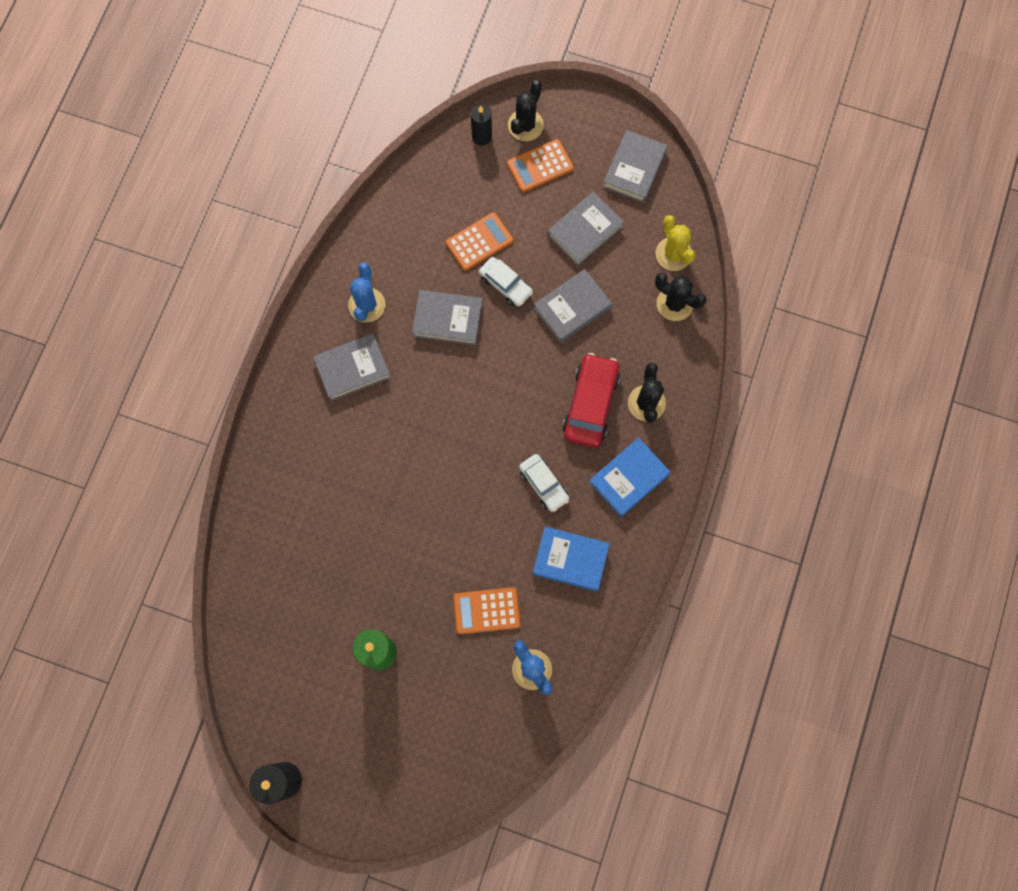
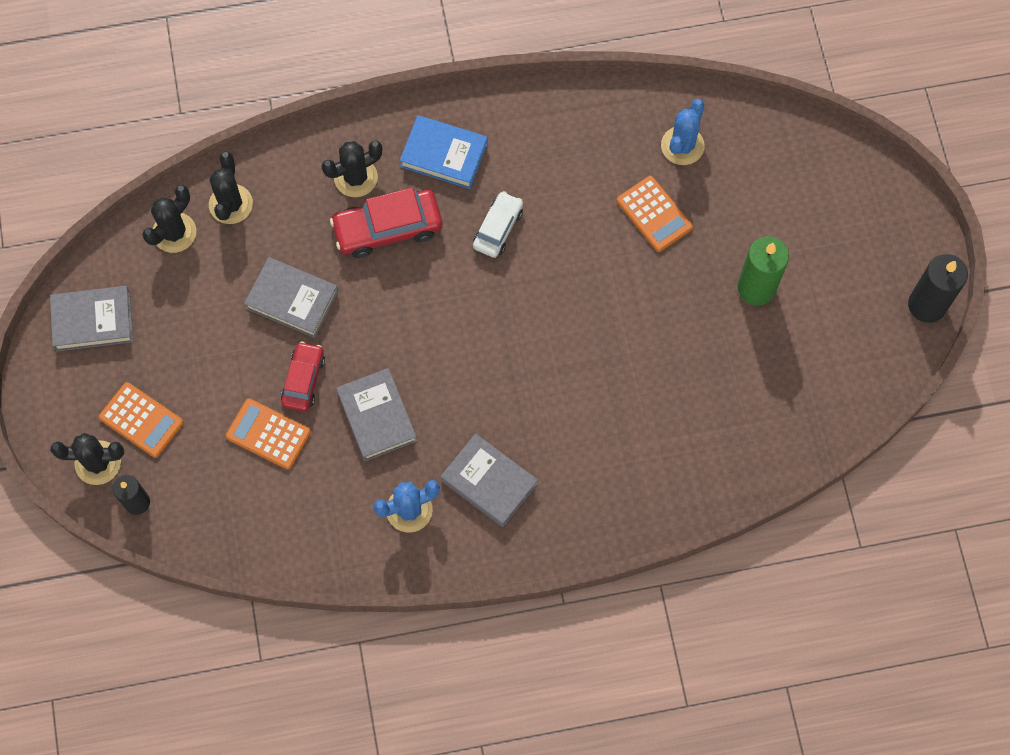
camera: 120 degrees left, 5 degrees down
white car [479,257,533,307] -> red car [281,341,325,412]
blue book [533,527,610,591] -> none
grey book [548,192,624,266] -> none
yellow cactus [656,215,696,271] -> black cactus [142,185,196,253]

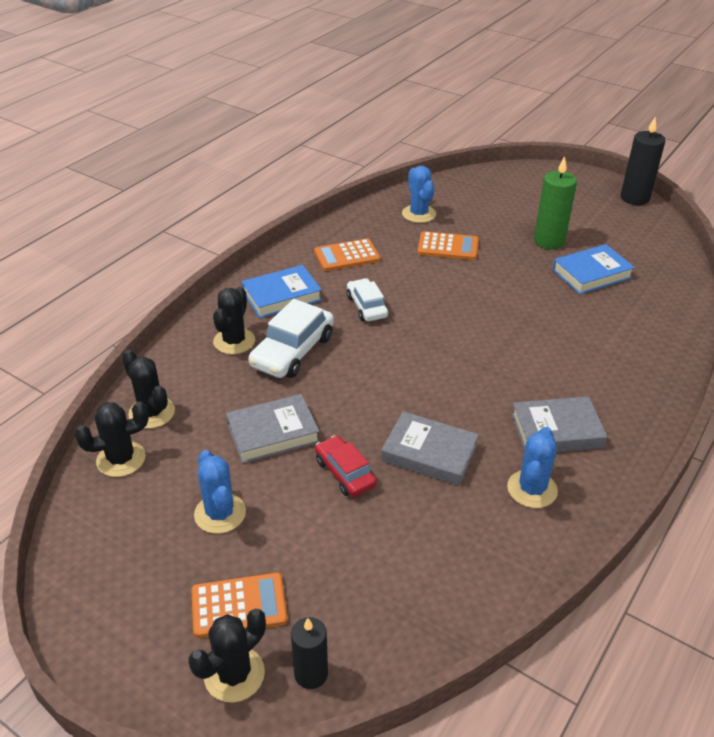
camera: 45 degrees left, 30 degrees down
grey book [50,286,133,351] -> none
black cactus [142,185,196,253] -> black cactus turned 75 degrees clockwise [75,402,149,477]
orange calculator [226,398,311,470] -> orange calculator moved to [314,238,381,271]
red car [330,188,442,258] -> white car [248,299,334,378]
none -> blue cactus [194,450,246,534]
none -> blue book [552,244,635,294]

